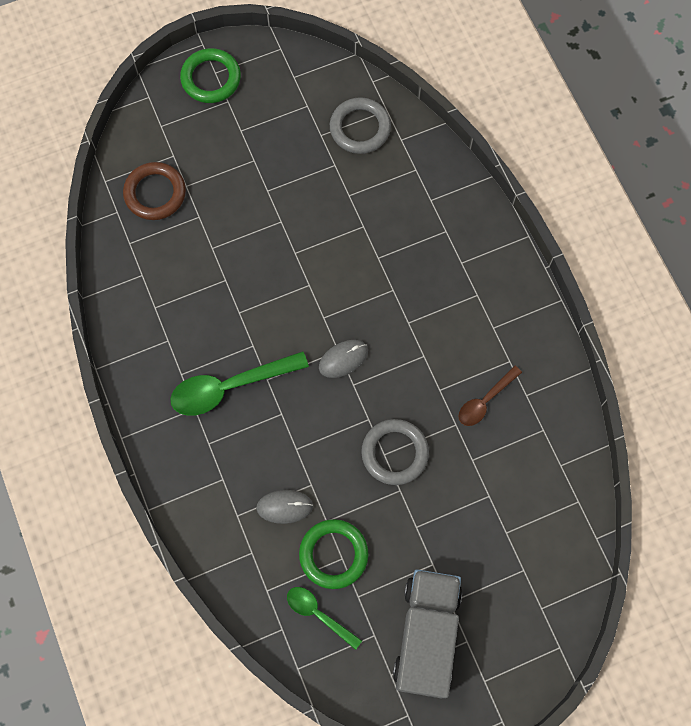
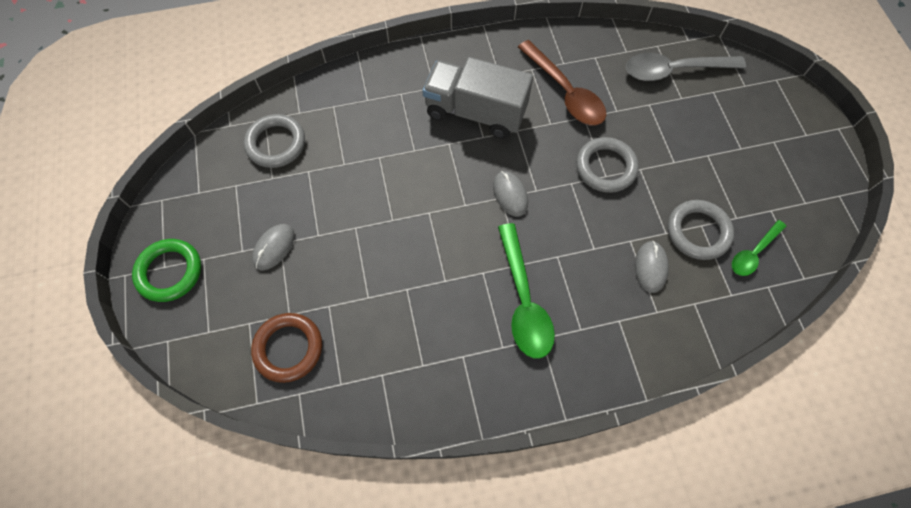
camera: 80 degrees left, 5 degrees down
green ring [299,519,369,589] -> grey ring [668,200,734,260]
grey truck [393,569,462,698] -> grey truck moved to [423,57,533,139]
brown spoon [458,365,522,426] -> brown spoon [518,40,606,125], size x1.71
none -> grey mouse [252,224,294,270]
none -> grey spoon [626,53,746,81]

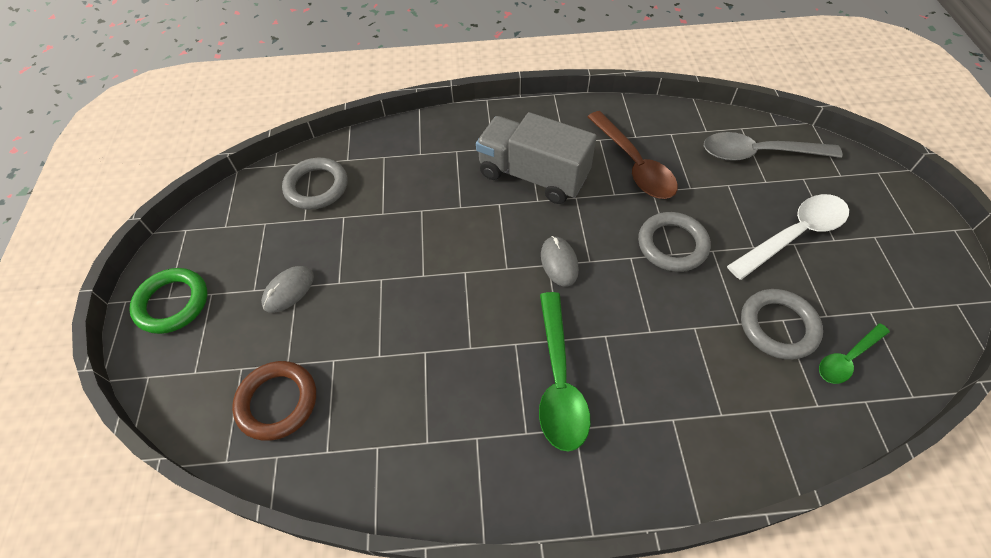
camera: 10 degrees right, 10 degrees down
grey mouse [635,241,669,293] -> none
none -> white spoon [727,194,849,280]

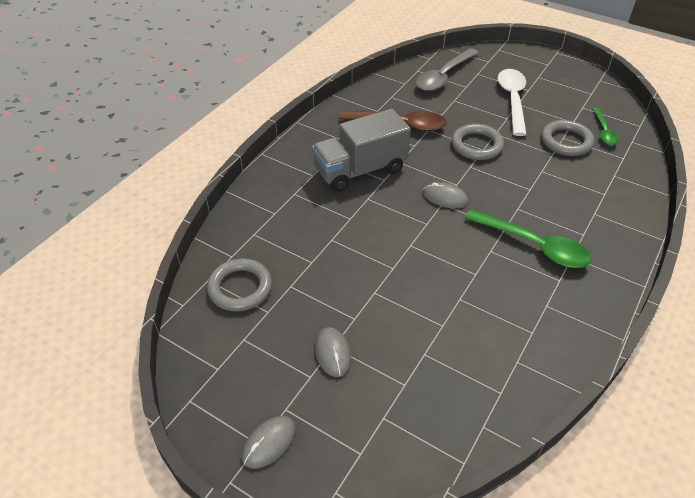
camera: 55 degrees left, 10 degrees down
green ring [129,268,207,334] -> grey mouse [242,416,296,469]
brown ring [232,361,316,441] -> none

